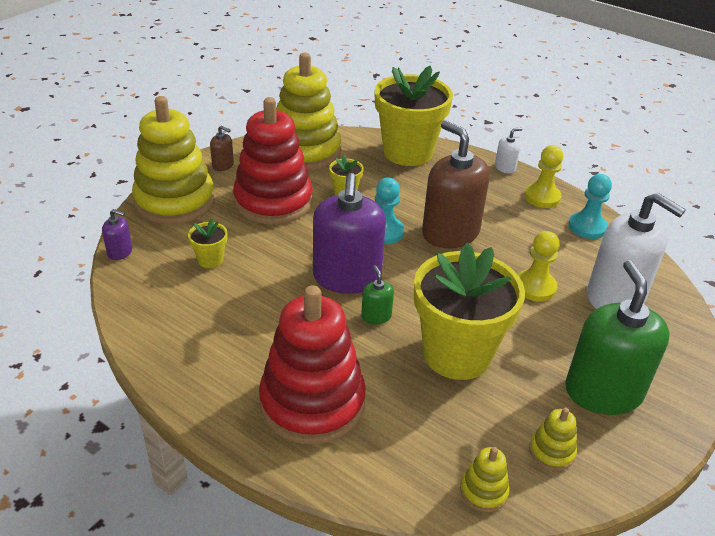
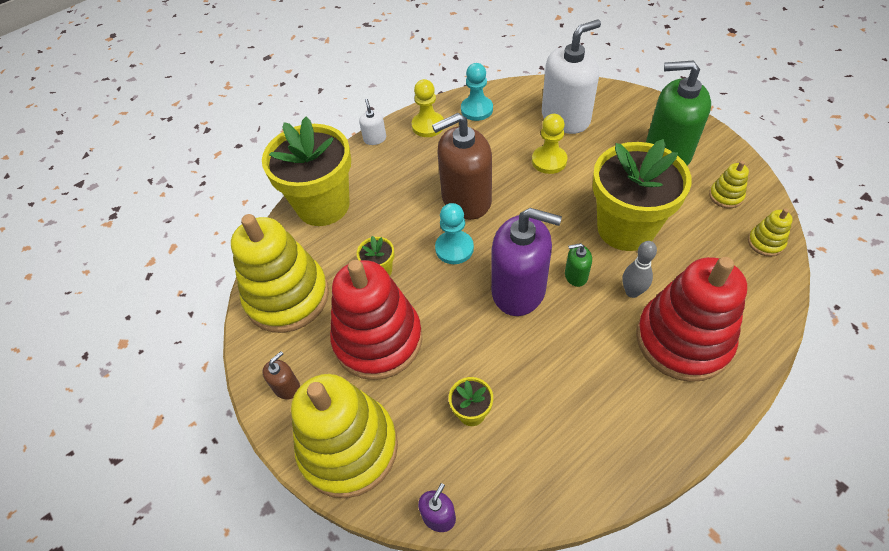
camera: 70 degrees left, 15 degrees up
none -> grey bowling pin [622,241,657,298]

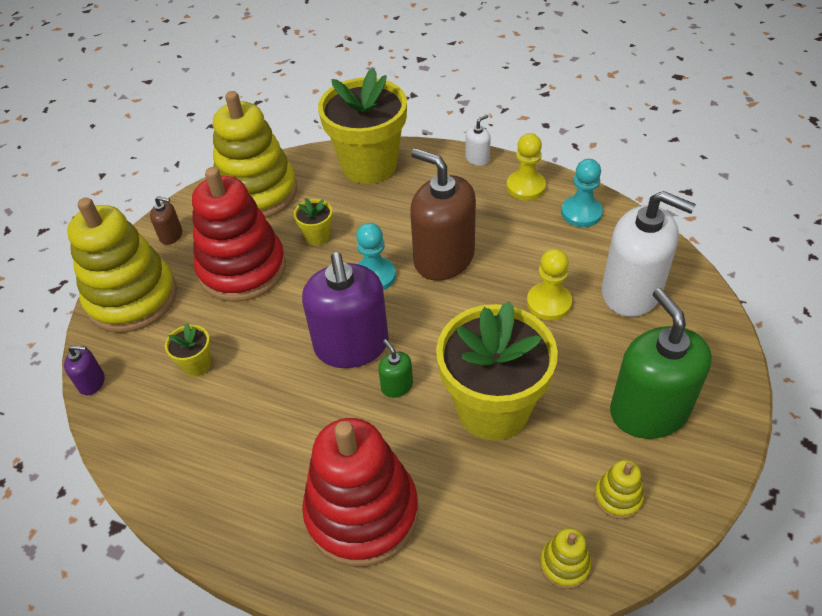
camera: 60 degrees right, 5 degrees down
grey bowling pin [622,241,657,298] -> none

